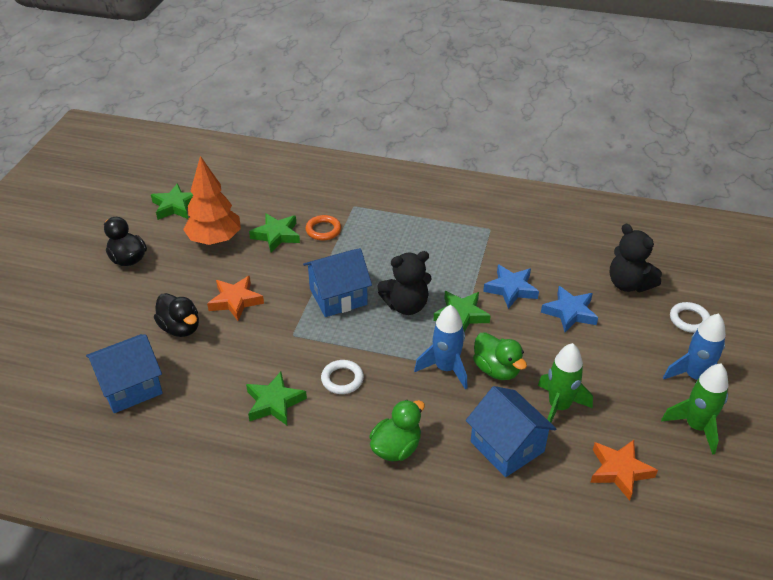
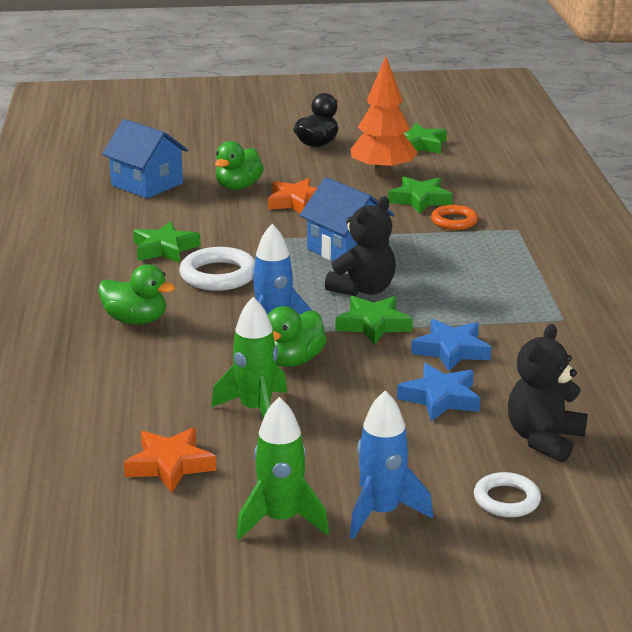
camera: 70 degrees right, 15 degrees down
black duck [154,293,199,337] -> green duck [215,141,264,190]
white ring [321,360,364,394] -> white ring [179,247,255,291], size x1.54
black teddy bear [377,251,432,315] -> black teddy bear turned 105 degrees counterclockwise [325,196,396,296]
blue house [466,386,557,477] -> none

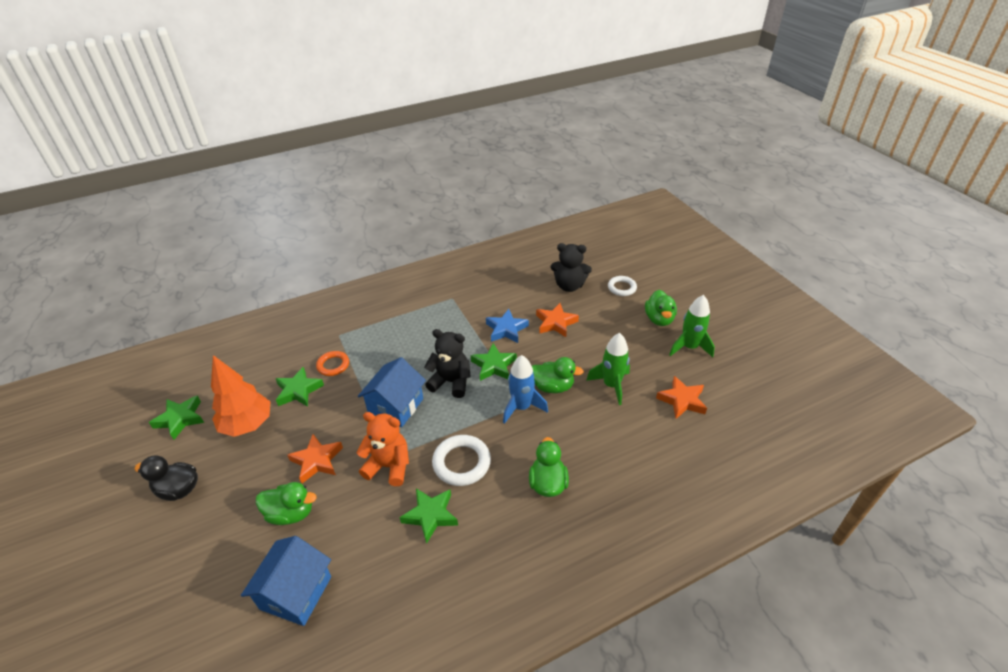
camera: 110 degrees left, 15 degrees up
blue rocket [350,390,433,539] -> green duck [645,290,677,326]
blue star [397,363,480,421] -> orange star [536,303,579,337]
none -> orange teddy bear [356,412,409,486]

